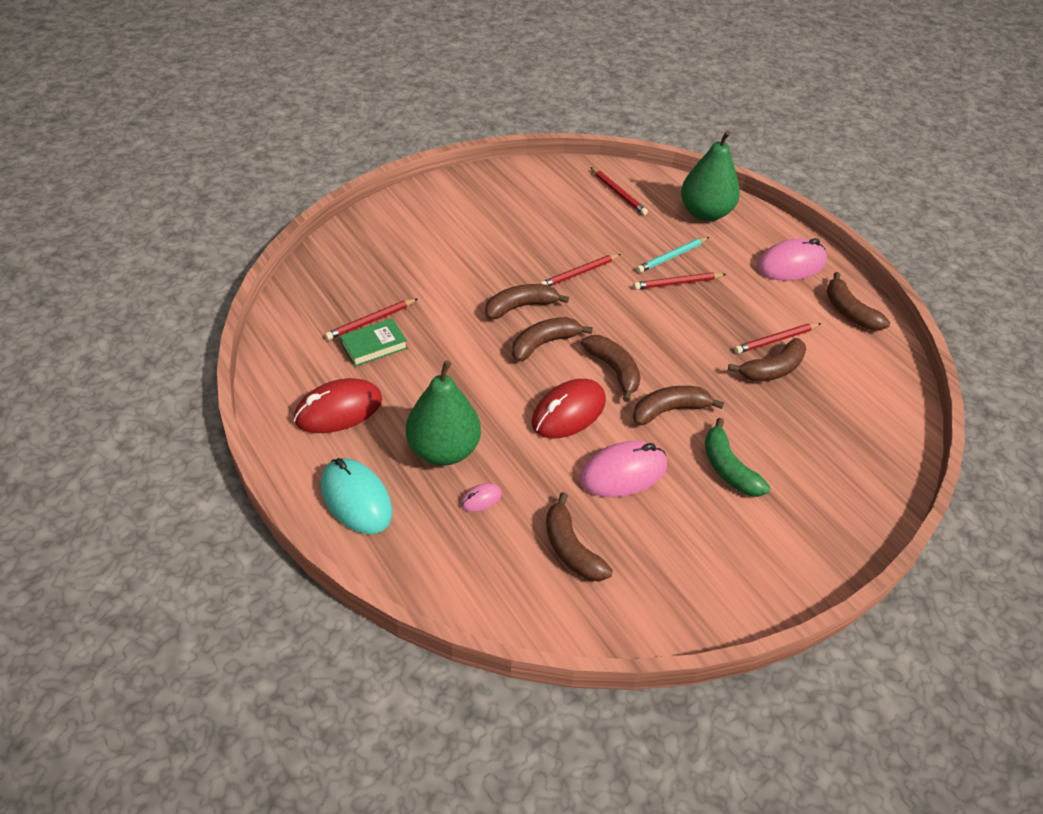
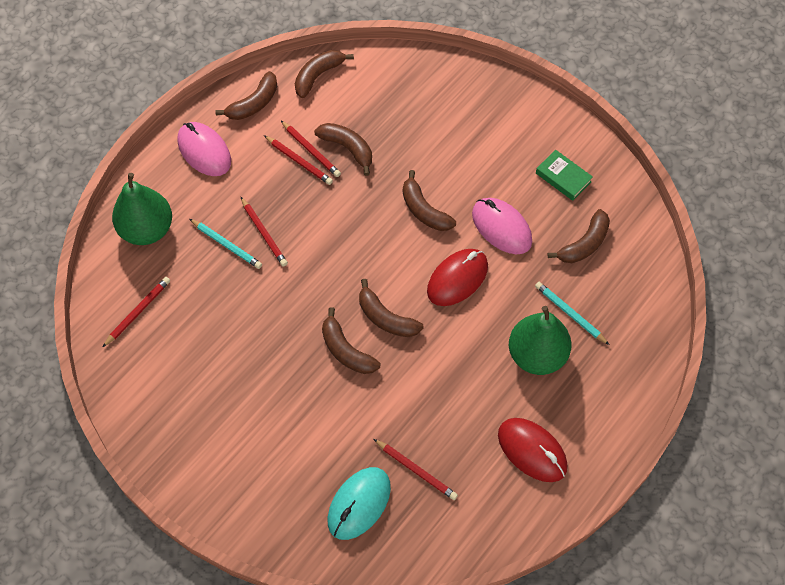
camera: 105 degrees left, 15 degrees up
turquoise mouse [321,458,393,534] -> turquoise mouse moved to [328,467,391,540]
green book [340,319,408,367] -> green book moved to [536,150,593,201]
pink mouse [461,483,502,512] -> turquoise pencil [535,282,609,345]
red mouse [531,379,606,439] -> red mouse turned 75 degrees counterclockwise [427,249,488,306]
red pencil [540,254,621,286] -> red pencil moved to [264,135,333,185]
brown banana [581,335,641,402] -> brown banana moved to [295,50,354,98]
green banana [705,418,770,497] -> none

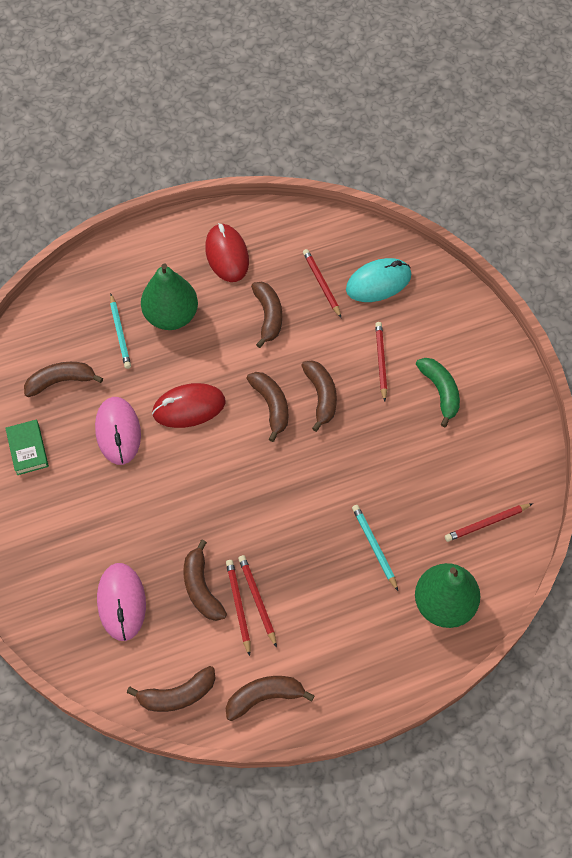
camera: 150 degrees left, 0 degrees up
pink mouse [177,122,231,176] -> pink mouse moved to [97,563,146,641]
red pencil [241,197,288,267] -> red pencil moved to [375,322,387,401]
brown banana [403,170,456,231] -> brown banana moved to [251,282,282,348]
none -> green banana [416,358,460,427]

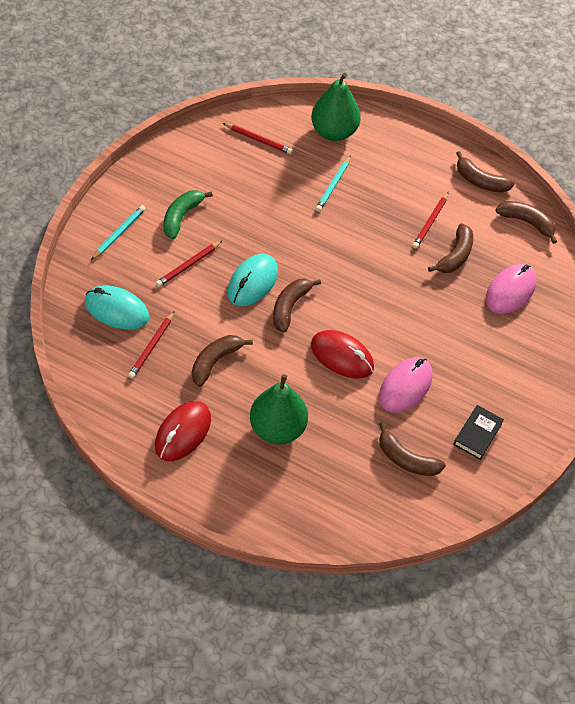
camera: 135 degrees left, 5 degrees down
green book [5,420,49,475] -> black book [453,405,504,460]
turquoise pencil [110,294,131,369] -> turquoise pencil moved to [91,205,146,260]
red pencil [226,560,250,656] -> none
brown banana [301,360,337,432] -> turquoise mouse [228,254,278,306]

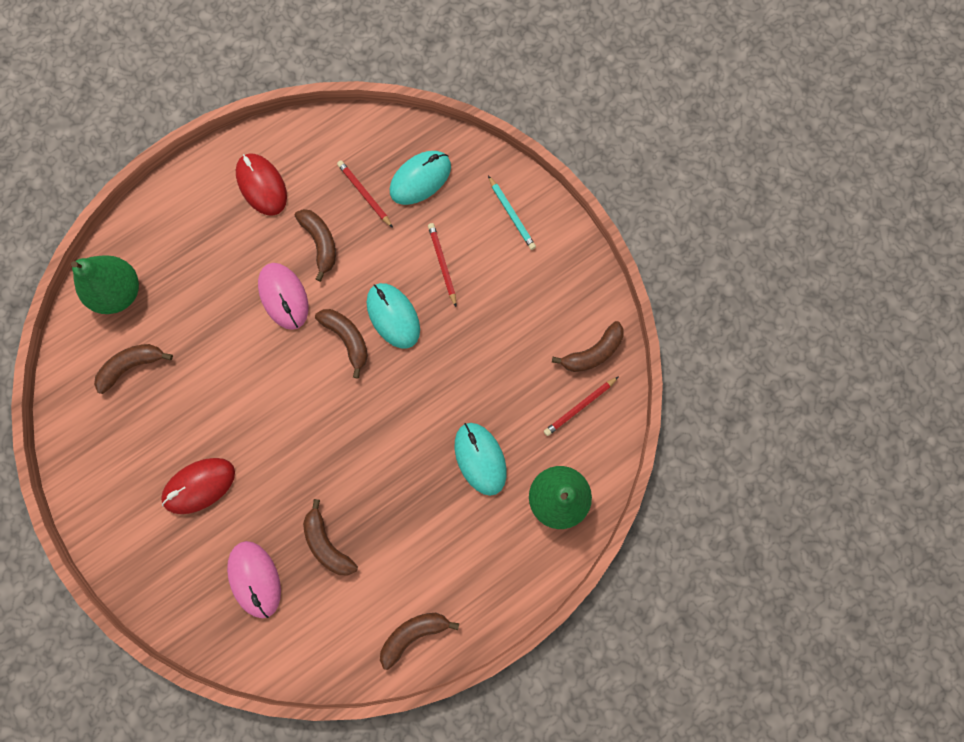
camera: 120 degrees right, 20 degrees up
green banana [163,190,213,239] -> none
green pear [250,374,308,444] -> green pear moved to [71,255,139,314]
red mouse [311,330,374,379] -> red mouse moved to [161,458,235,514]
turquoise pencil [316,155,351,212] -> turquoise mouse [455,423,507,496]
pink mouse [379,357,433,413] -> pink mouse moved to [258,263,308,330]
red pencil [412,192,449,249] -> none
black book [453,405,504,460] -> none
brown banana [495,201,557,244] -> brown banana moved to [552,321,624,372]

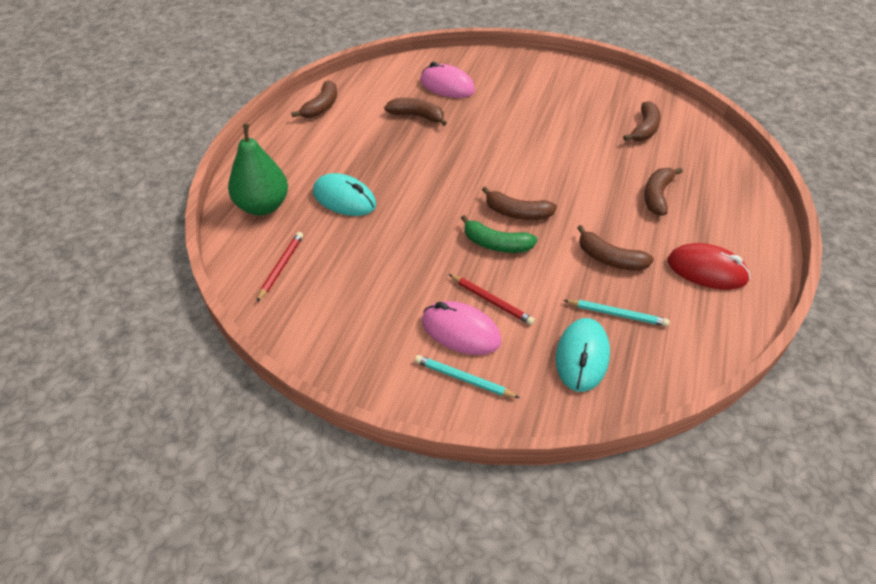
camera: 145 degrees right, 30 degrees down
green pear [71,255,139,314] -> none
red mouse [161,458,235,514] -> none
pink mouse [258,263,308,330] -> pink mouse moved to [422,301,502,355]
red pencil [337,160,393,228] -> turquoise pencil [563,300,670,327]
turquoise mouse [367,283,420,349] -> green banana [461,215,538,253]
brown banana [552,321,624,372] -> brown banana moved to [644,167,683,215]

